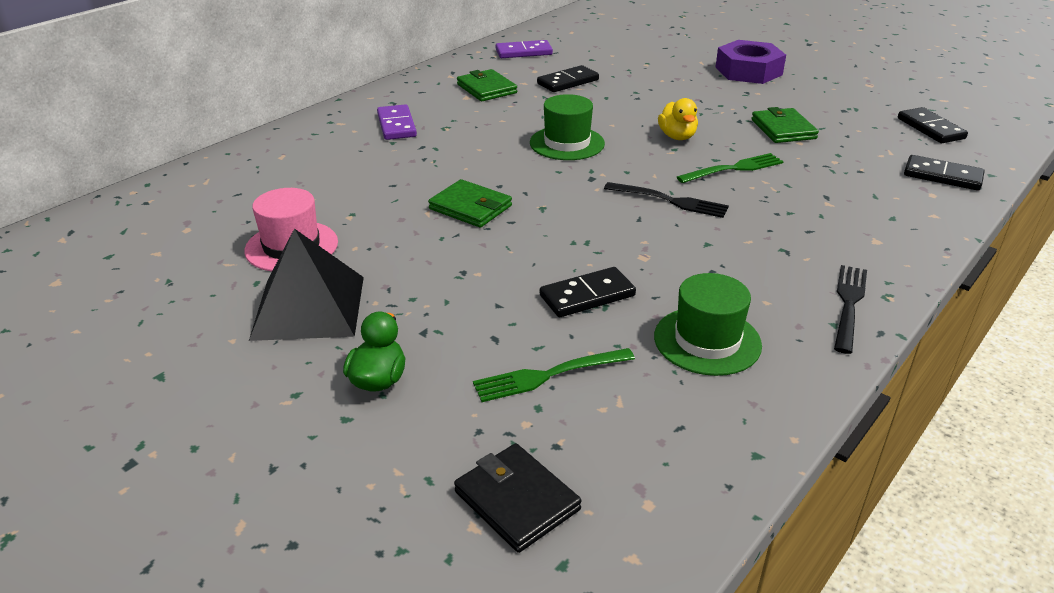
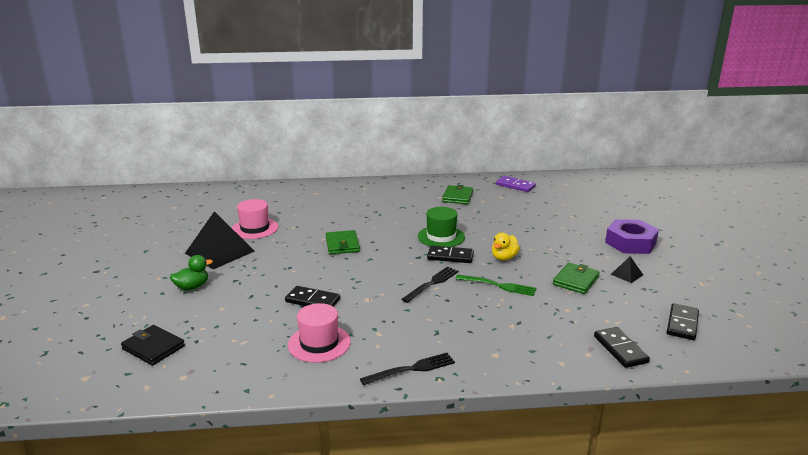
camera: 45 degrees right, 10 degrees down
purple domino [377,104,417,140] -> none
black wallet [454,443,582,553] -> black wallet turned 60 degrees counterclockwise [121,325,185,366]
green fork [473,348,635,402] -> none
black domino [537,65,599,92] -> black domino moved to [427,245,474,263]
black fork [604,182,729,218] -> black fork turned 120 degrees counterclockwise [401,267,459,303]
green hat [654,273,762,376] -> pink hat [288,303,351,363]
none -> black pyramid [611,256,643,283]

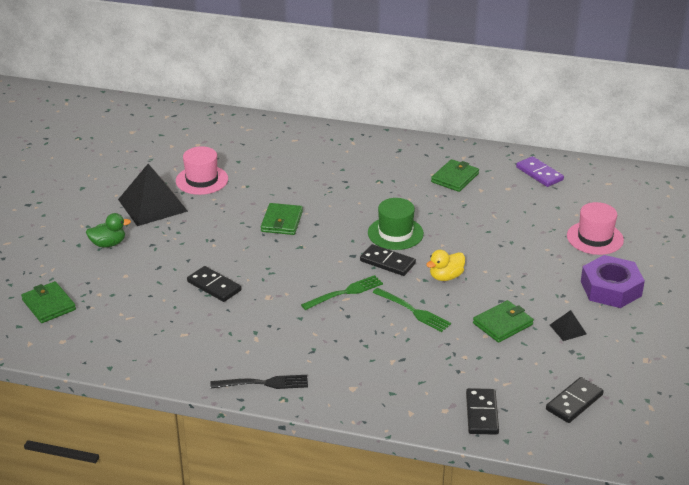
camera: 20 degrees right, 10 degrees up
black wallet [121,325,185,366] -> green wallet [21,281,76,323]
pink hat [288,303,351,363] -> pink hat moved to [567,202,624,255]
black fork [401,267,459,303] -> green fork [301,275,383,310]

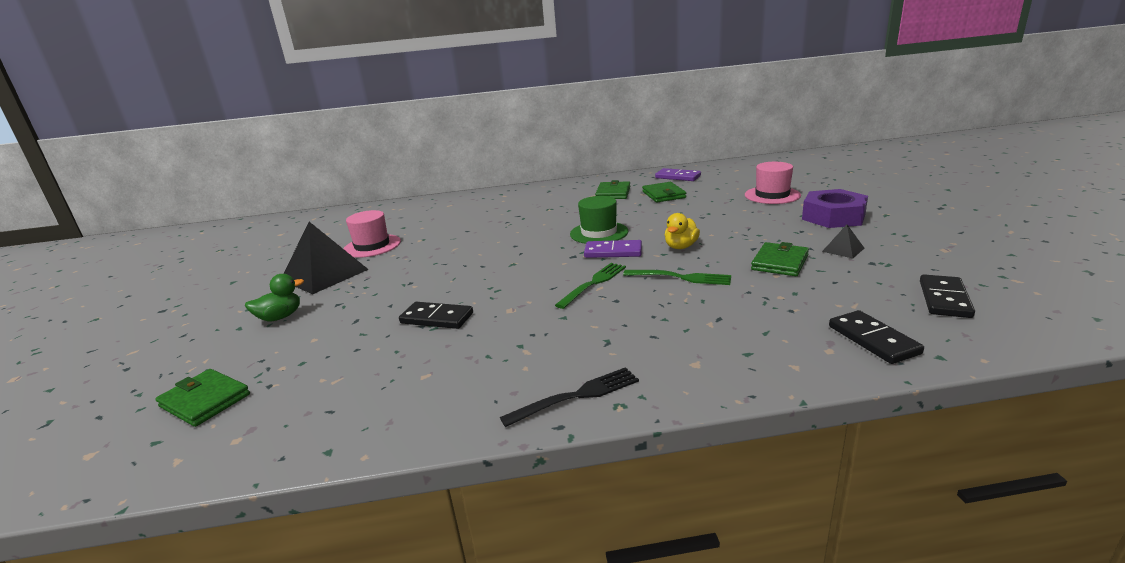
camera: 20 degrees left, 10 degrees down
green wallet [261,203,303,235] -> green wallet moved to [642,182,686,202]
black domino [360,244,416,276] -> purple domino [584,240,642,258]

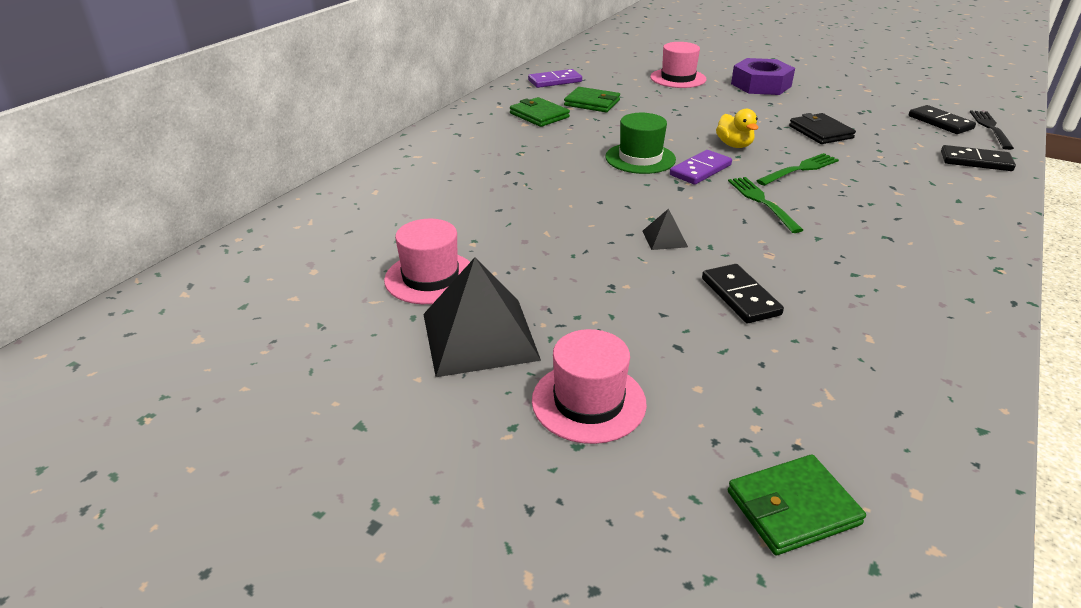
camera: 55 degrees left, 10 degrees up
green duck [245,274,304,322] -> pink hat [532,329,647,444]
black domino [399,302,473,329] -> black domino turned 75 degrees counterclockwise [702,264,784,323]
black fork [500,367,639,427] -> black fork moved to [970,111,1014,150]
green wallet [751,242,809,276] -> black wallet [789,113,856,144]
black pyramid [822,224,865,258] -> black pyramid moved to [642,209,688,250]

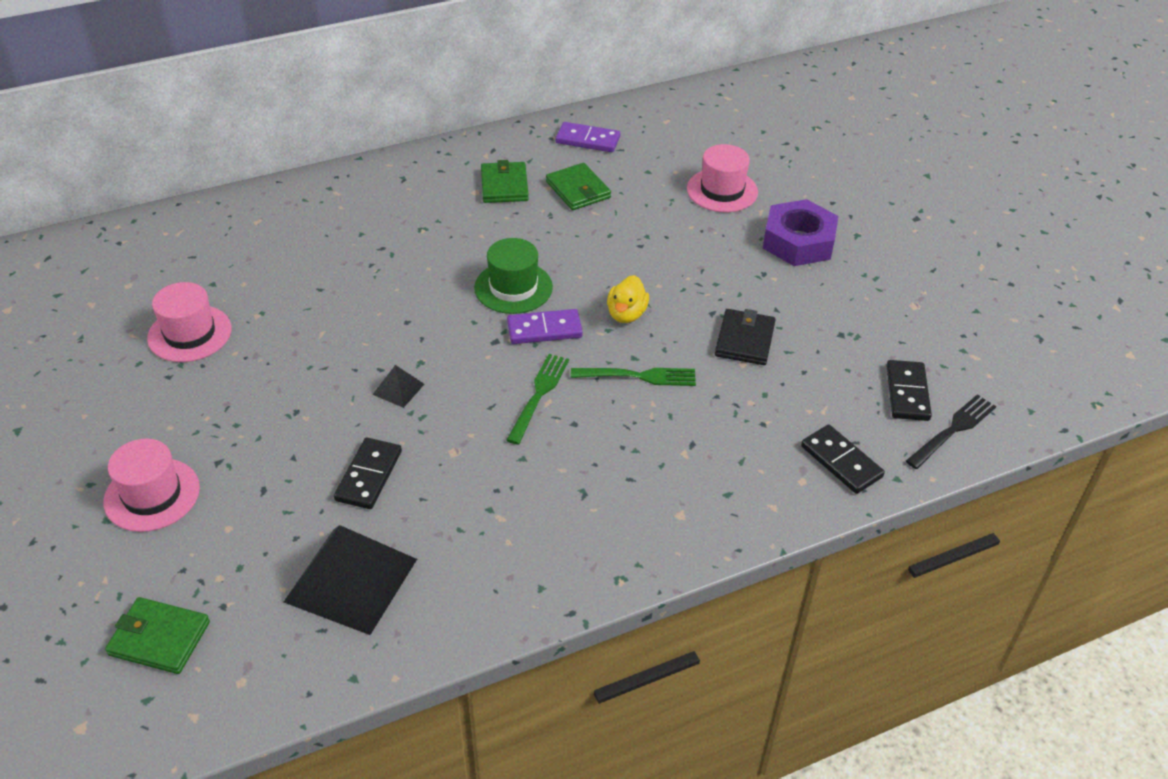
camera: 35 degrees right, 10 degrees up
black pyramid [423,258,541,377] -> black pyramid moved to [284,525,417,635]

